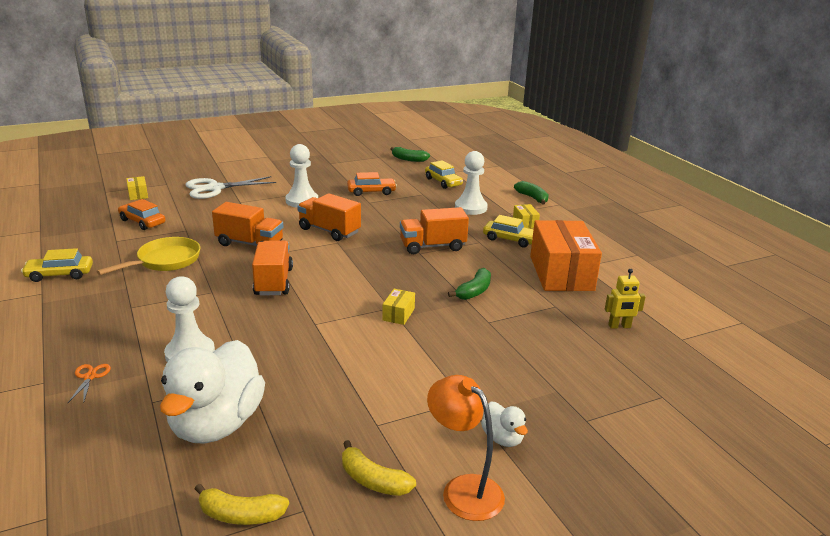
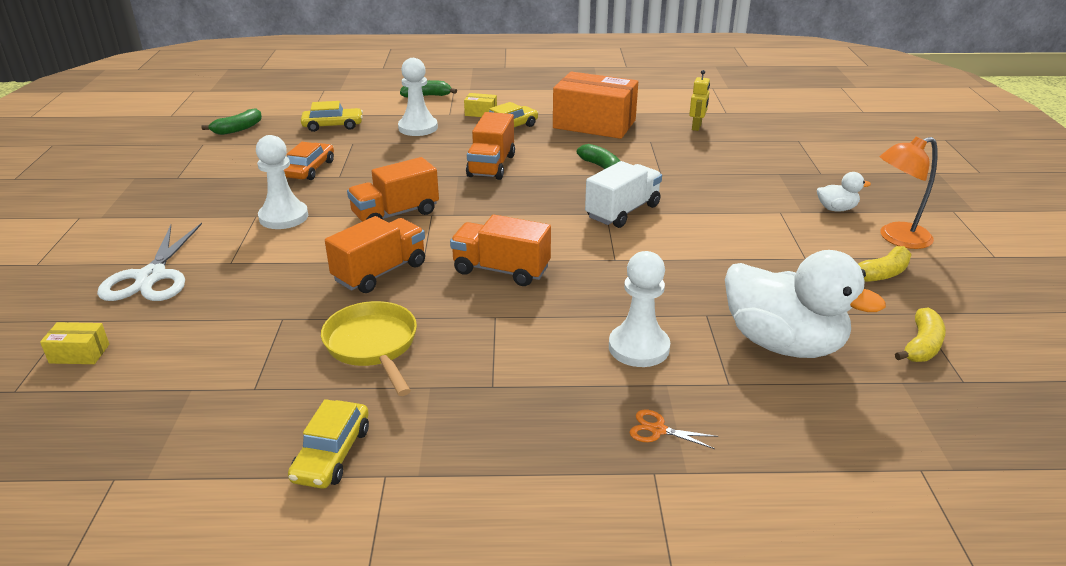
camera: 65 degrees left, 5 degrees up
orange car [118,199,165,230] -> none
yellow box [382,289,415,325] -> white truck [585,161,662,228]

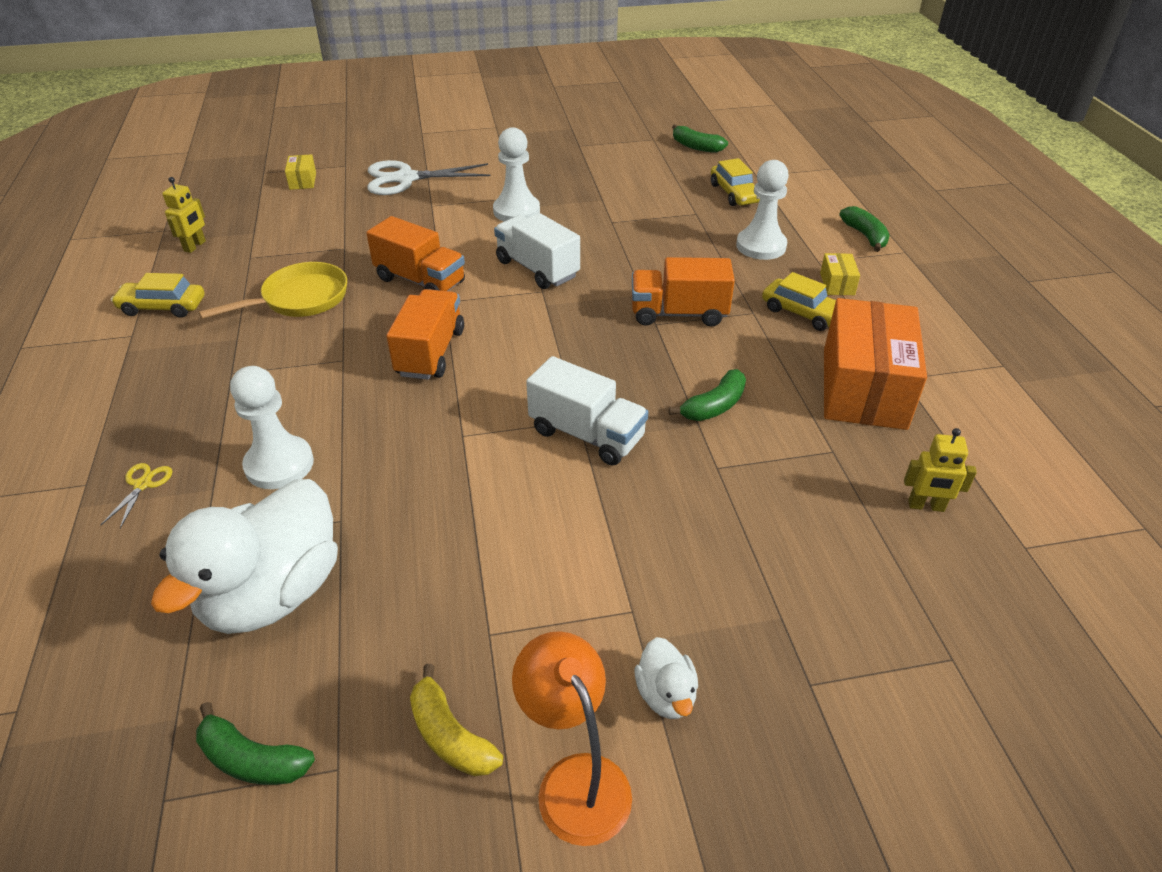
camera: 80 degrees right, 10 degrees up
orange car [284,142,334,180] -> none
orange truck [347,157,439,222] -> white truck [494,213,580,289]
orange scissors [629,410,718,449] -> yellow scissors [101,463,172,528]
yellow banana [895,308,946,362] -> green banana [196,702,315,785]
none -> yellow robot [162,177,206,253]

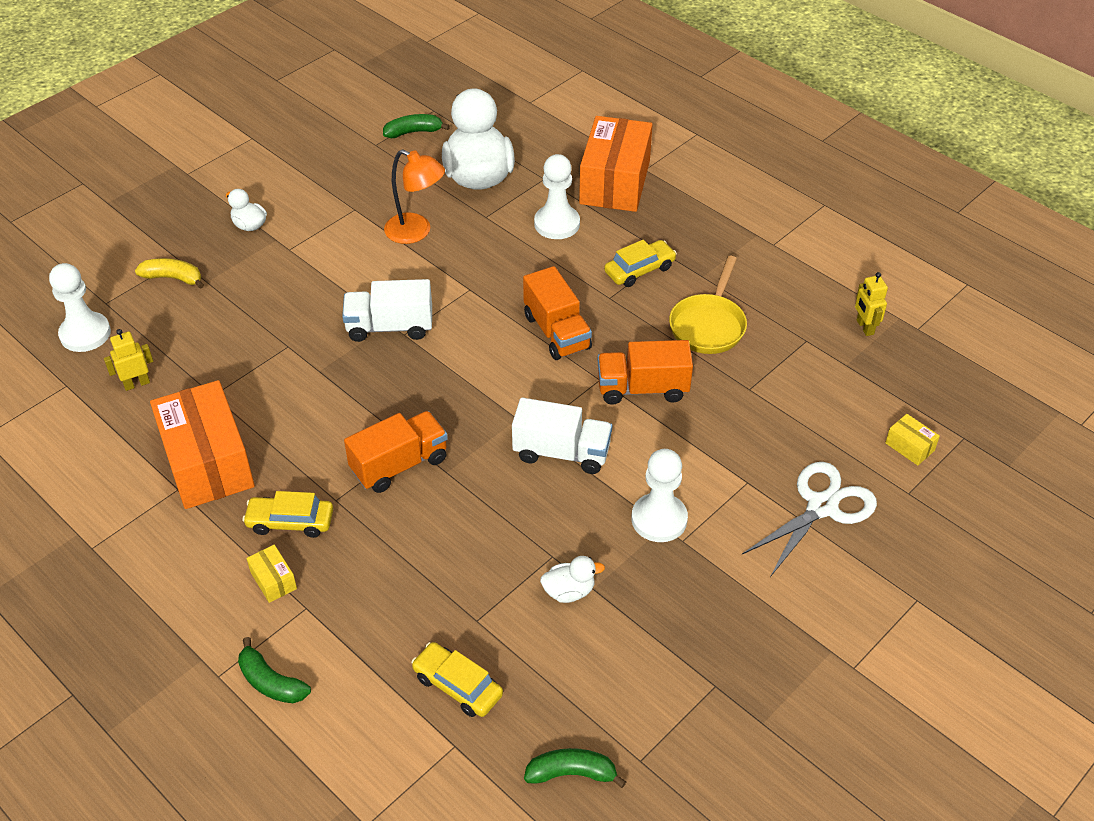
camera: 145 degrees right, 5 degrees up
yellow scissors [101,463,172,528] -> orange box [579,116,653,212]
yellow car [111,273,205,318] -> yellow car moved to [604,240,677,287]
yellow banana [410,664,503,776] -> yellow banana moved to [135,258,204,289]
orange lamp [512,631,632,846] -> orange lamp moved to [384,149,445,244]
green banana [669,369,746,421] -> none
white pawn [736,160,789,260] -> white pawn moved to [49,263,111,352]
none -> white duck [540,556,605,603]

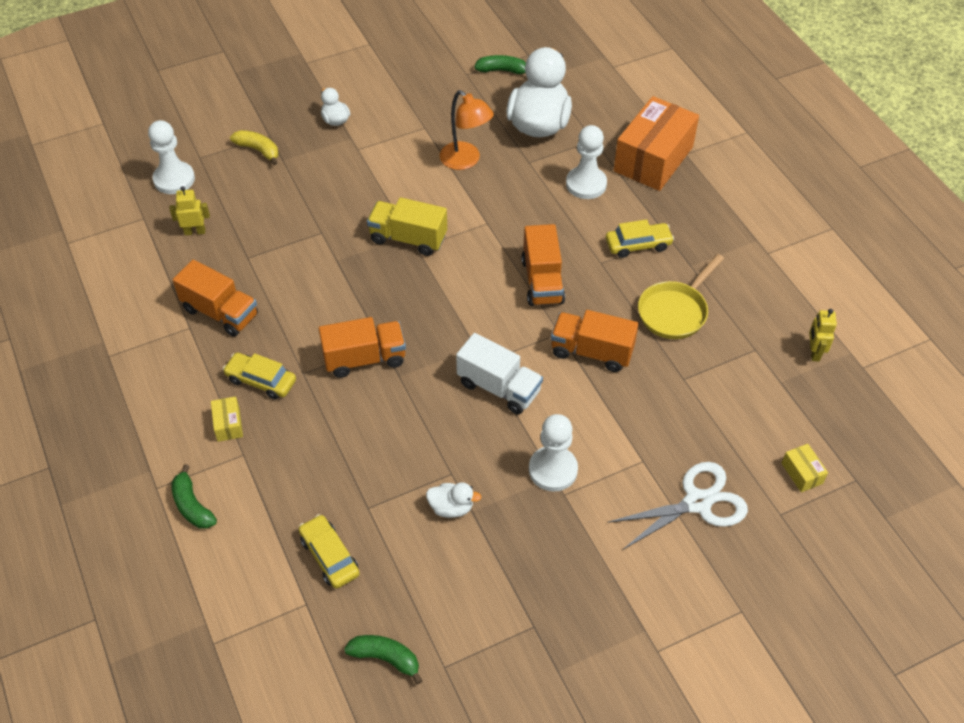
camera: 20 degrees right, 5 degrees up
orange box [150,380,255,509] -> orange truck [173,260,258,337]
white truck [342,279,432,342] -> yellow truck [367,197,447,256]

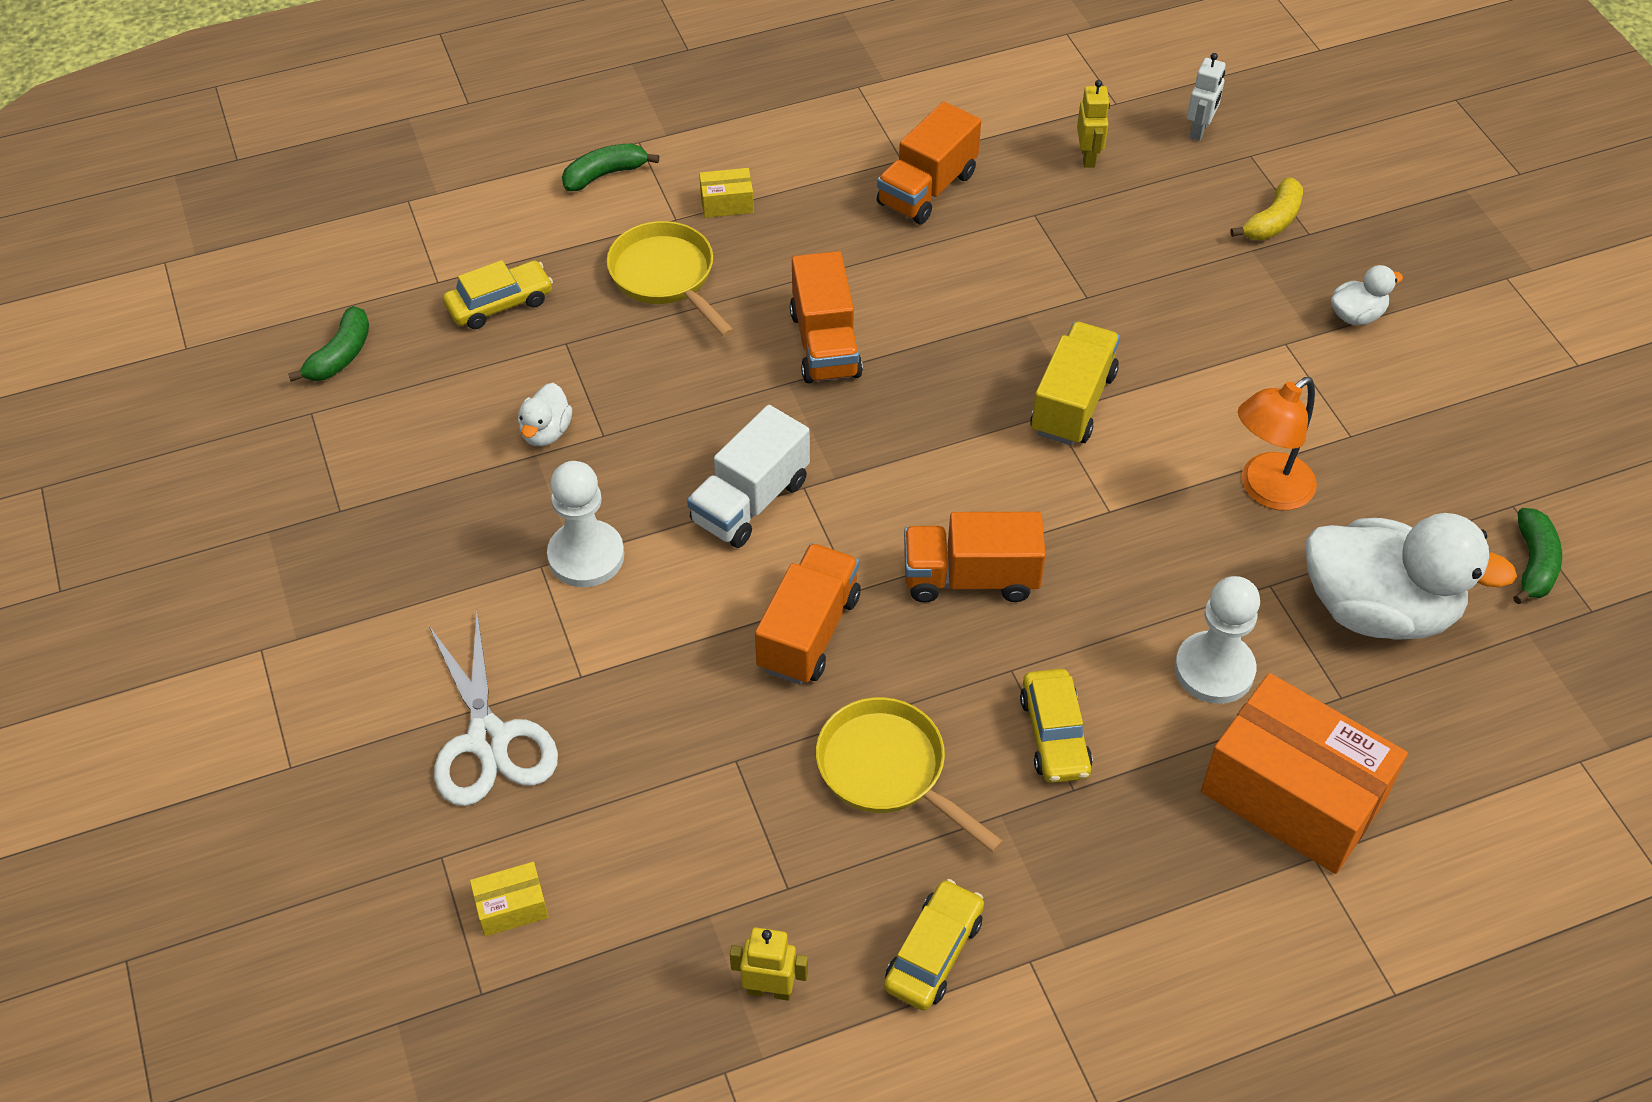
camera: 95 degrees right, 0 degrees up
white pawn [148,120,195,194] -> white robot [1187,53,1226,141]
yellow car [223,353,296,399] -> yellow car moved to [884,879,984,1010]
none -> yellow pan [607,221,735,337]

